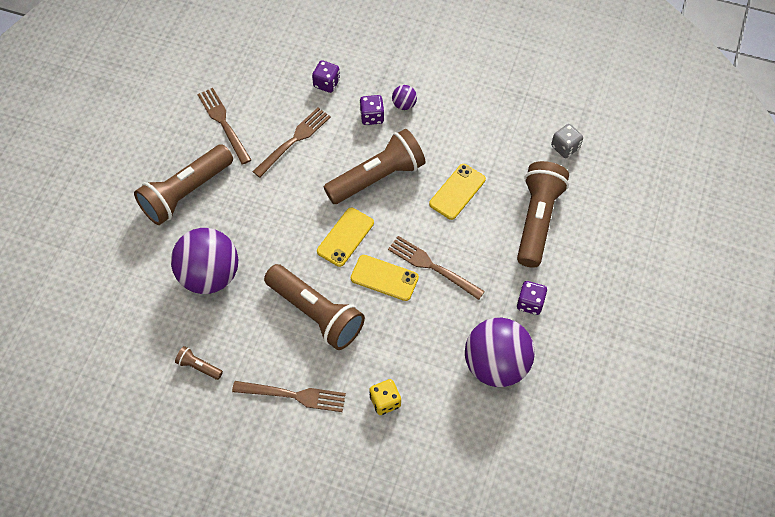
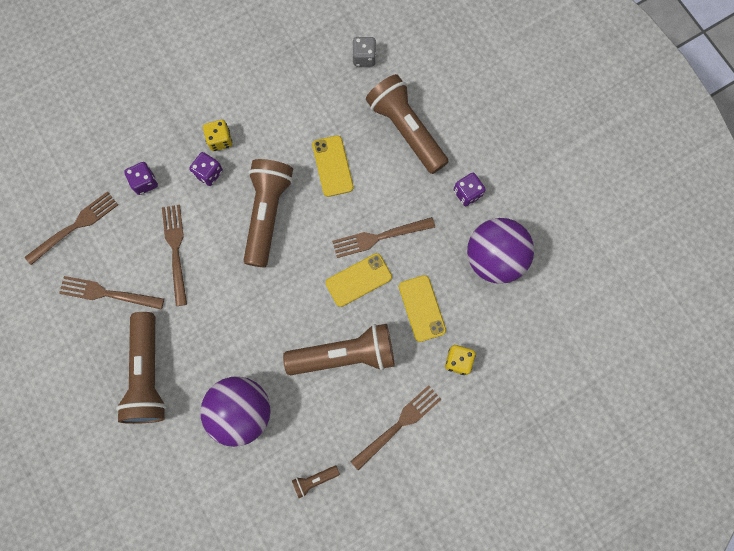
camera: 50 degrees left, 15 degrees up
yellow phone [317,208,374,267] -> yellow phone moved to [399,275,446,342]
purple ball [392,85,417,110] -> yellow dice [203,120,232,151]
none -> brown fork [25,191,118,265]

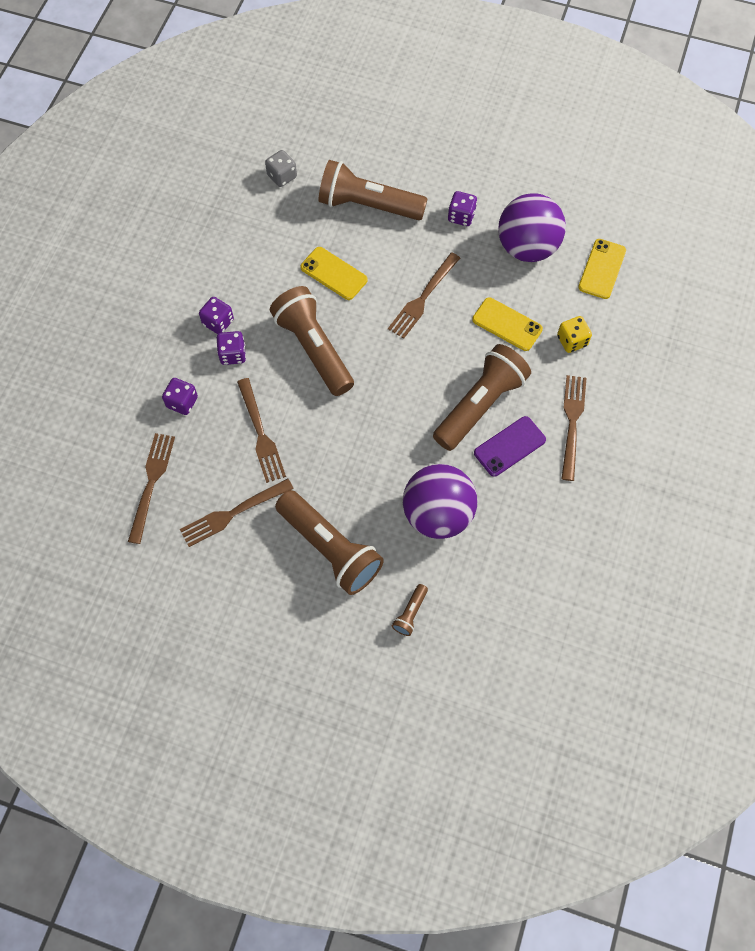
camera: 40 degrees left, 10 degrees down
brown fork [162,205,187,306] -> brown fork turned 150 degrees counterclockwise [237,378,286,483]
yellow dice [203,120,232,151] -> purple dice [199,297,234,334]
brown flashlight [292,466,340,498] -> brown flashlight moved to [392,584,428,636]
yellow phone [326,253,392,307] -> yellow phone moved to [578,239,626,299]
none -> purple phone [474,416,546,477]

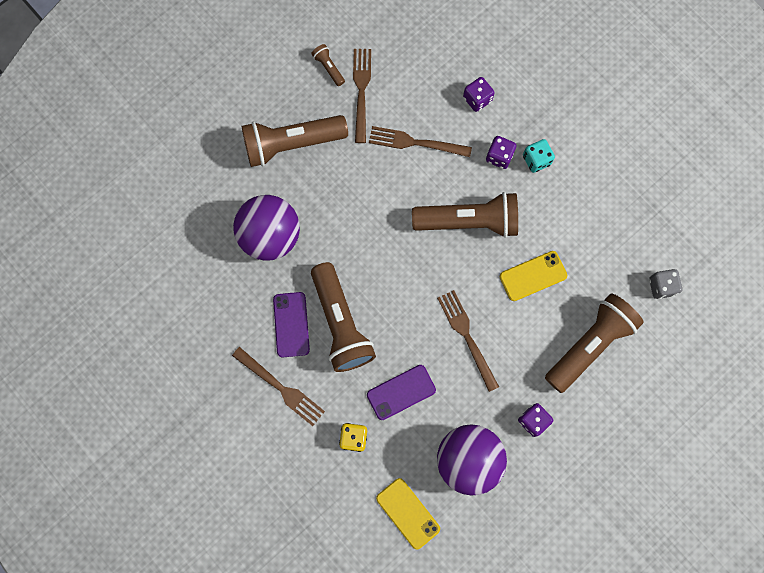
camera: 120 degrees right, 10 degrees up
brown fork [128,433,175,544] -> none
purple dice [199,297,234,334] -> turquoise dice [523,139,555,173]
brown flashlight [392,584,428,636] -> brown flashlight moved to [311,44,345,86]
yellow phone [472,297,543,351] -> purple phone [367,365,436,420]

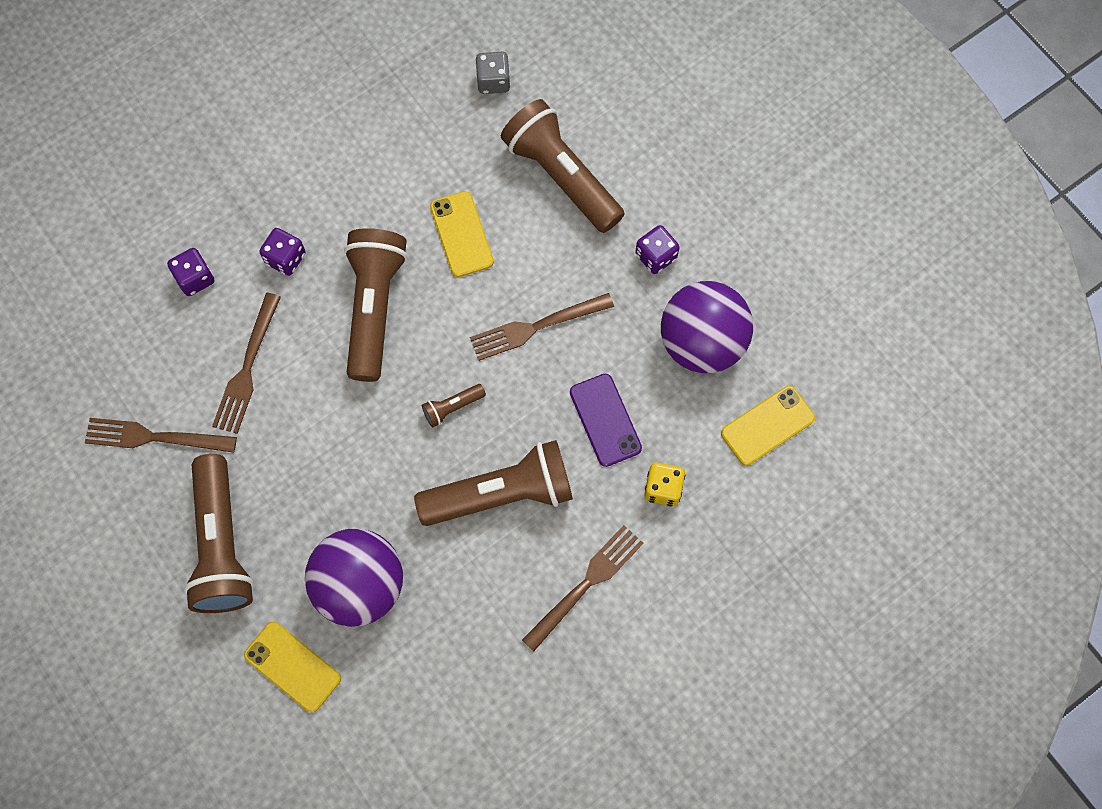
camera: 85 degrees left, 5 degrees down
purple phone [273,292,310,357] -> none
brown flashlight [311,44,345,86] -> brown flashlight moved to [422,384,486,428]
turquoise dice [523,139,555,173] -> none
none -> yellow phone [244,621,341,712]

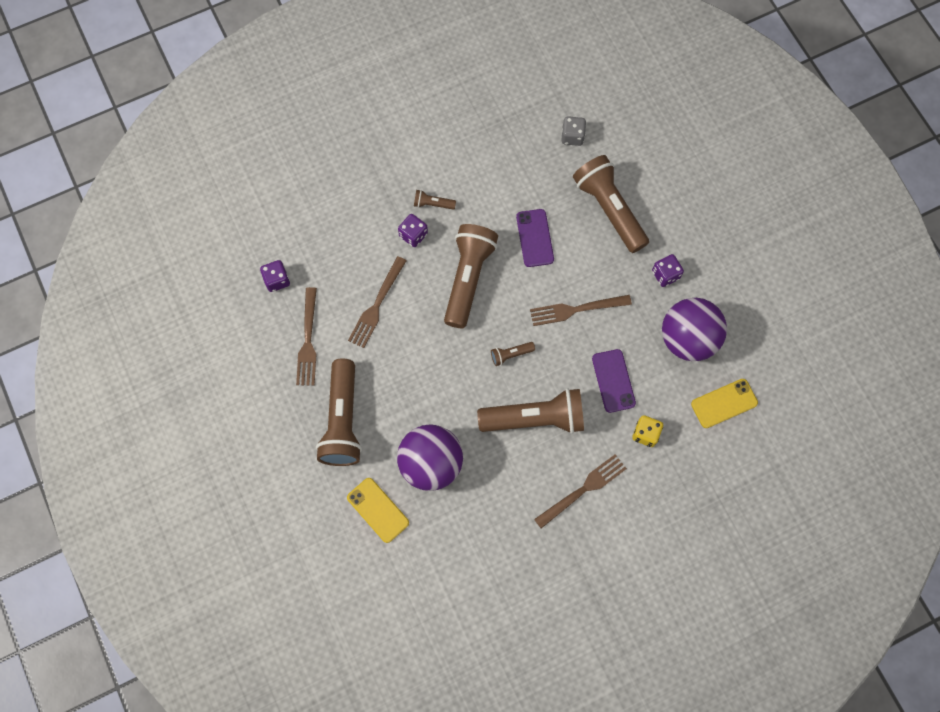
camera: 10 degrees right, 0 degrees up
brown fork [85,418,237,453] -> brown fork turned 105 degrees counterclockwise [296,287,317,386]
purple dice [167,248,214,296] -> purple dice moved to [260,260,290,292]
yellow phone [430,191,494,277] -> purple phone [516,209,554,267]
none -> brown flashlight [414,190,456,210]

